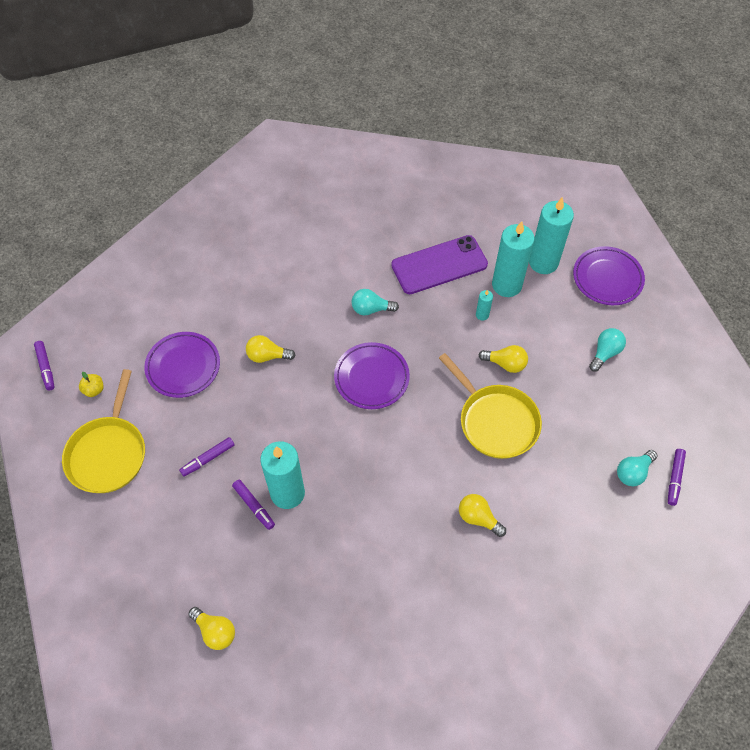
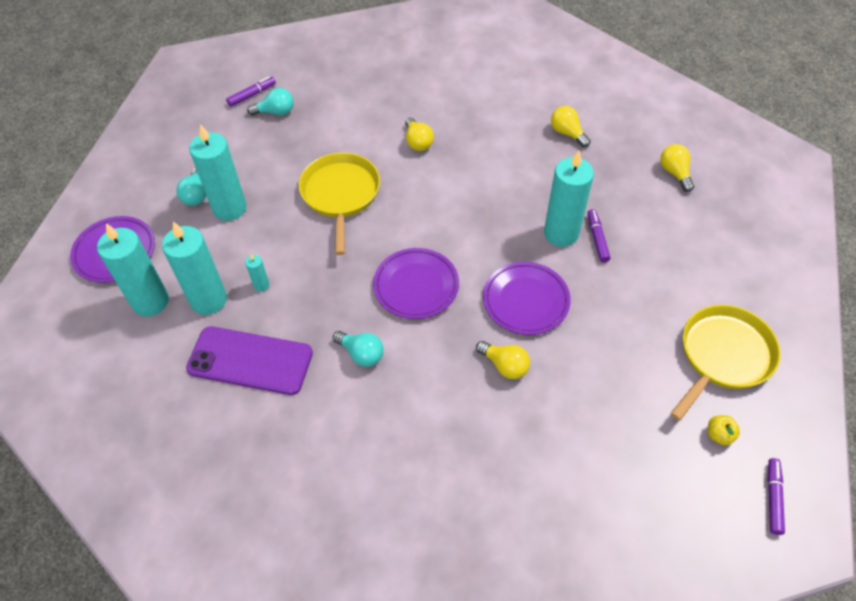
camera: 145 degrees left, 5 degrees down
purple plate [144,332,220,398] -> purple plate moved to [483,262,571,335]
purple marker [179,437,234,477] -> none
yellow light bulb [479,345,528,373] -> yellow light bulb moved to [551,106,591,147]
turquoise light bulb [589,328,626,372] -> turquoise light bulb turned 75 degrees counterclockwise [176,168,206,206]
none -> turquoise candle [189,124,247,221]

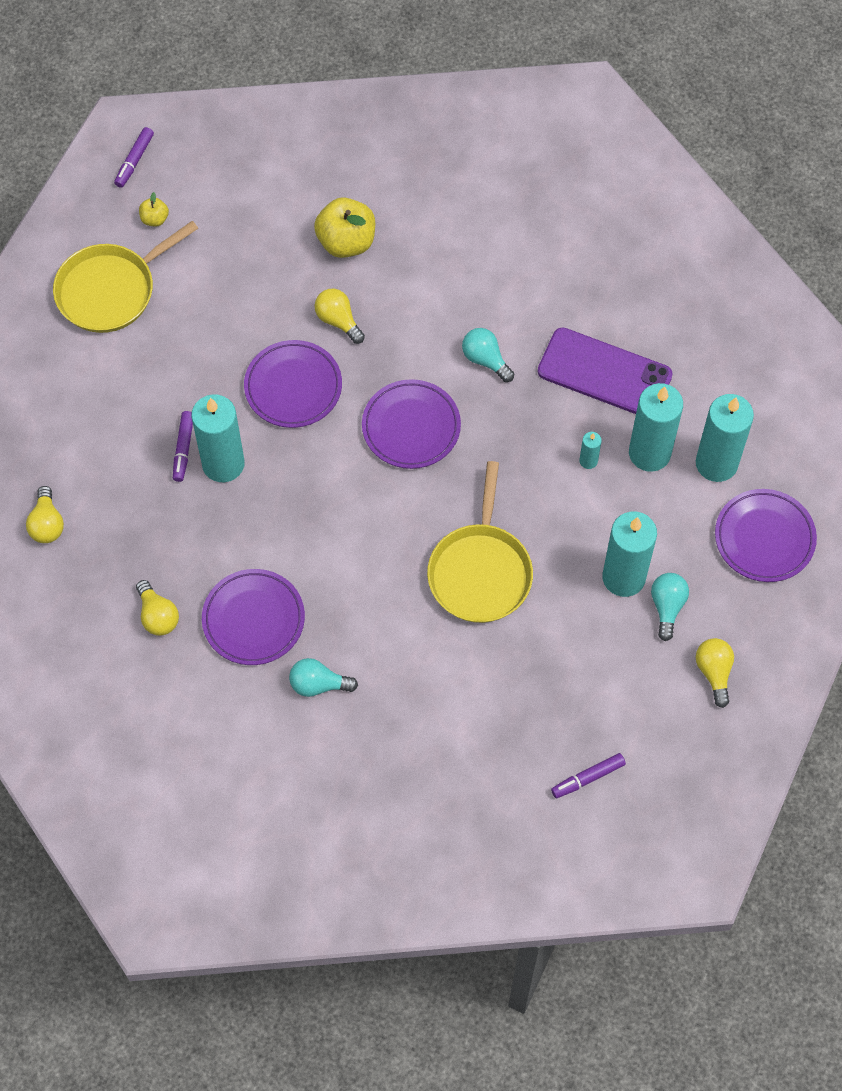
camera: 170 degrees left, 10 degrees up
turquoise light bulb [247,88,294,116] -> turquoise light bulb moved to [289,658,358,697]
yellow light bulb [405,117,434,151] -> yellow light bulb moved to [696,638,734,708]
none -> purple plate [202,569,305,665]
none -> yellow apple [314,197,375,258]

